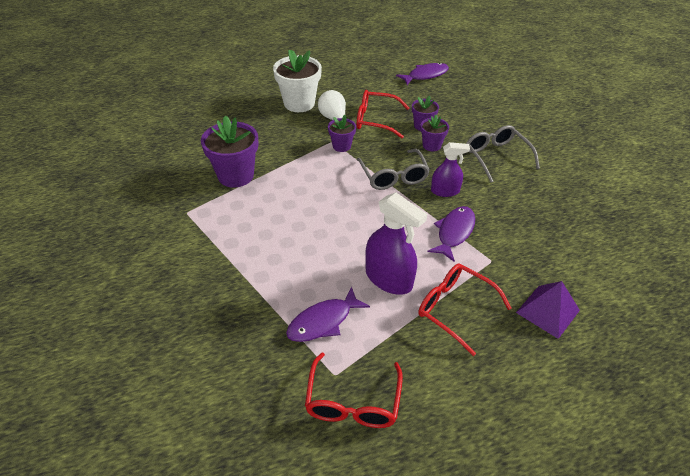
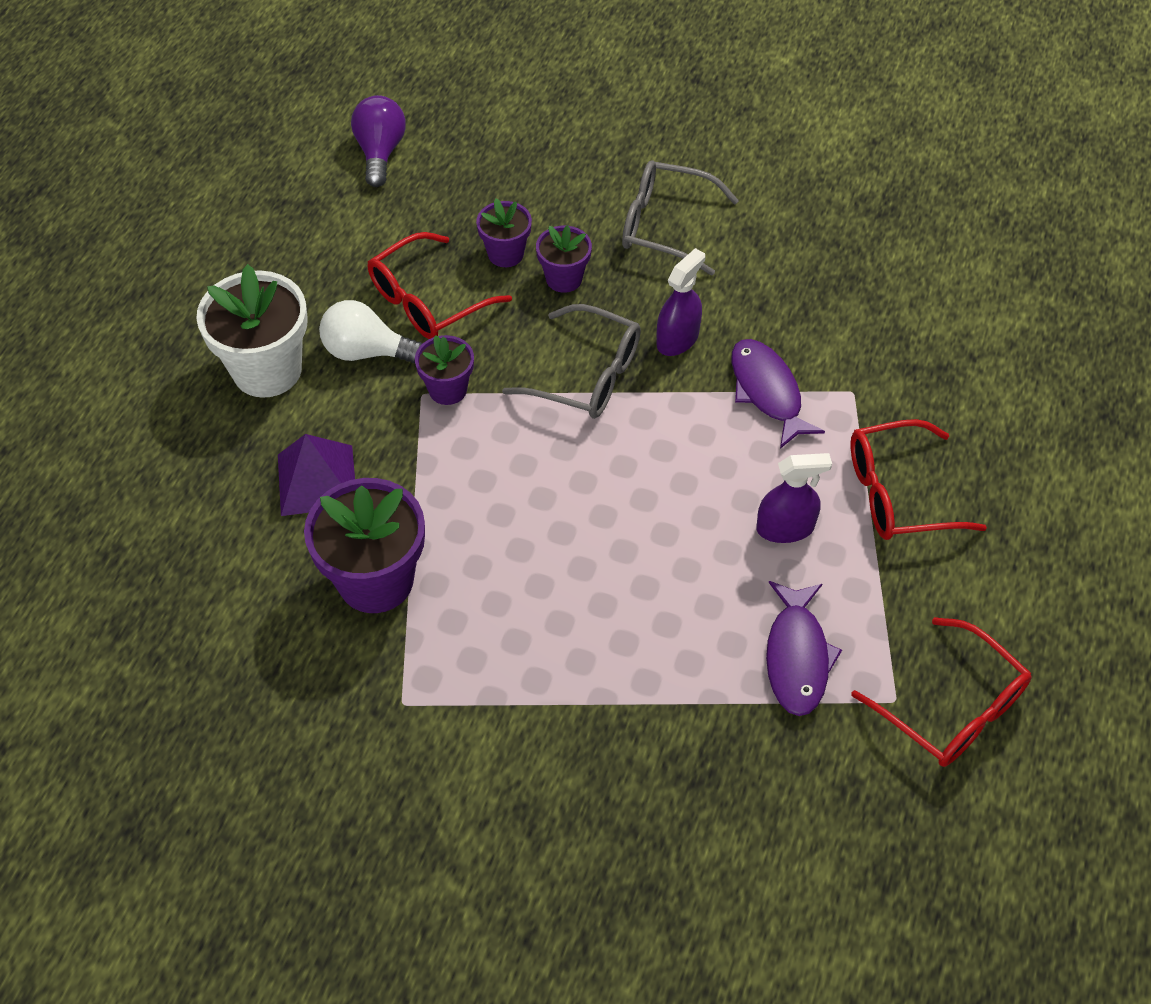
camera: 50 degrees left, 10 degrees up
purple spray bottle [365,192,427,295] -> purple spray bottle [756,453,832,543], size x0.63
purple fish [396,63,449,85] -> purple light bulb [351,95,406,187]
purple pyramid [516,281,580,339] -> purple pyramid moved to [278,434,355,516]

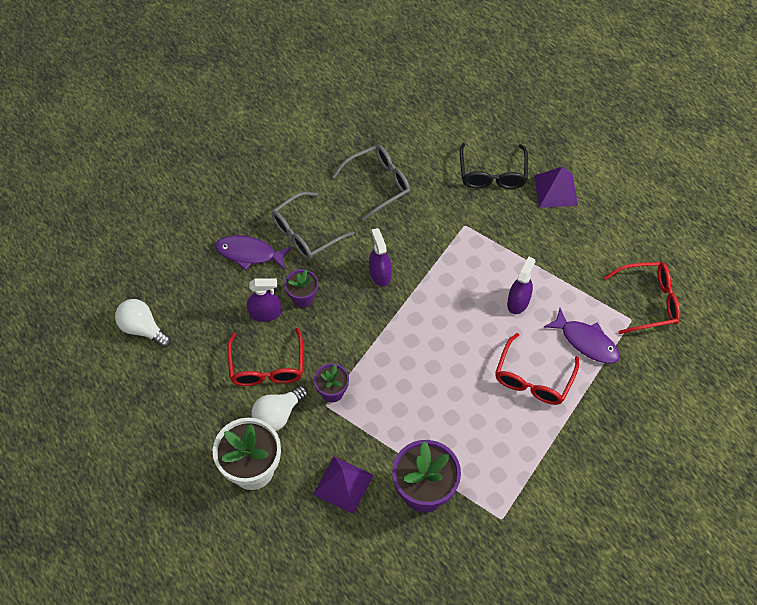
camera: 55 degrees left, 5 degrees up
purple light bulb [351,95,406,187] -> white light bulb [115,299,171,348]
purple flower pot [476,198,532,267] -> purple spray bottle [247,278,281,322]
grey glasses [502,304,641,419] -> grey glasses moved to [332,145,410,221]
purple fish [732,339,825,449] -> purple fish moved to [215,235,292,270]
red glasses [851,419,987,540] -> red glasses moved to [495,333,579,405]
none -> black glasses [460,143,528,189]
none -> purple pyramid [534,167,578,208]

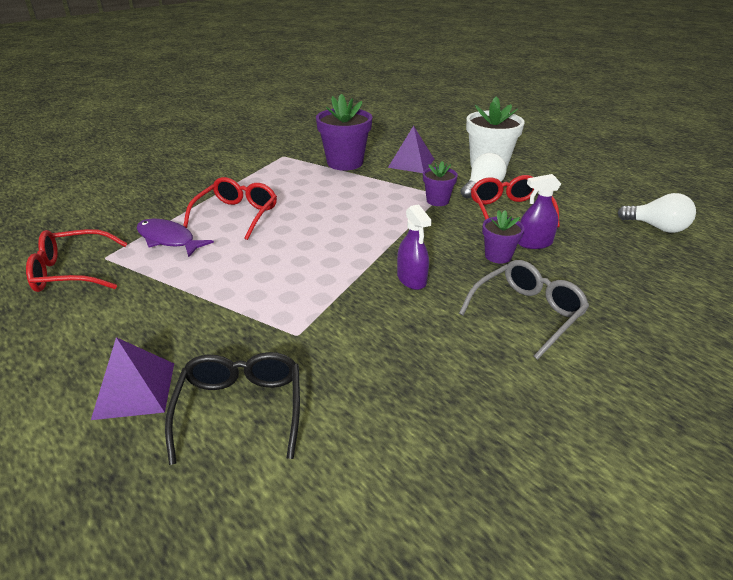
camera: 175 degrees right, 25 degrees down
purple fish [215,235,292,270] -> none
grey glasses [332,145,410,221] -> none
purple spray bottle [507,257,535,314] -> none

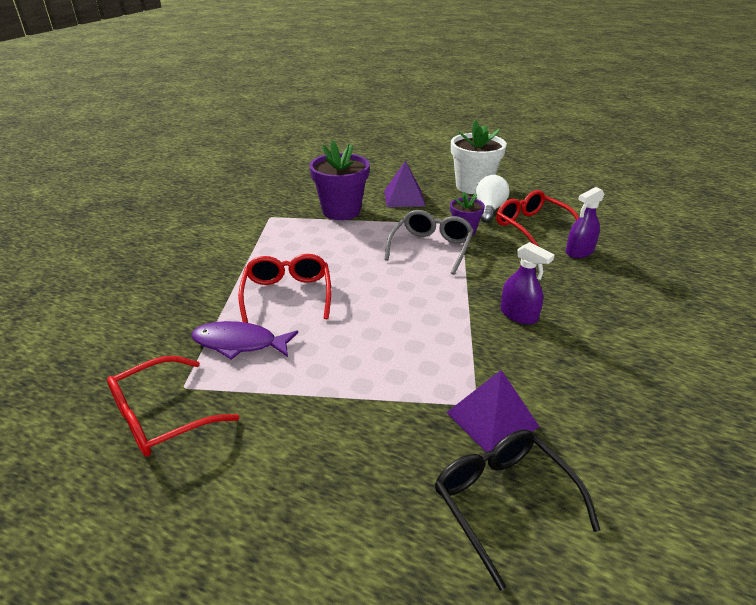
camera: 25 degrees left, 0 degrees up
purple pyramid [91,337,174,420] -> purple pyramid moved to [446,370,540,452]
grey glasses [459,260,589,360] -> grey glasses moved to [384,210,474,275]
purple flower pot [482,210,525,264] -> none
white light bulb [618,193,696,233] -> none

